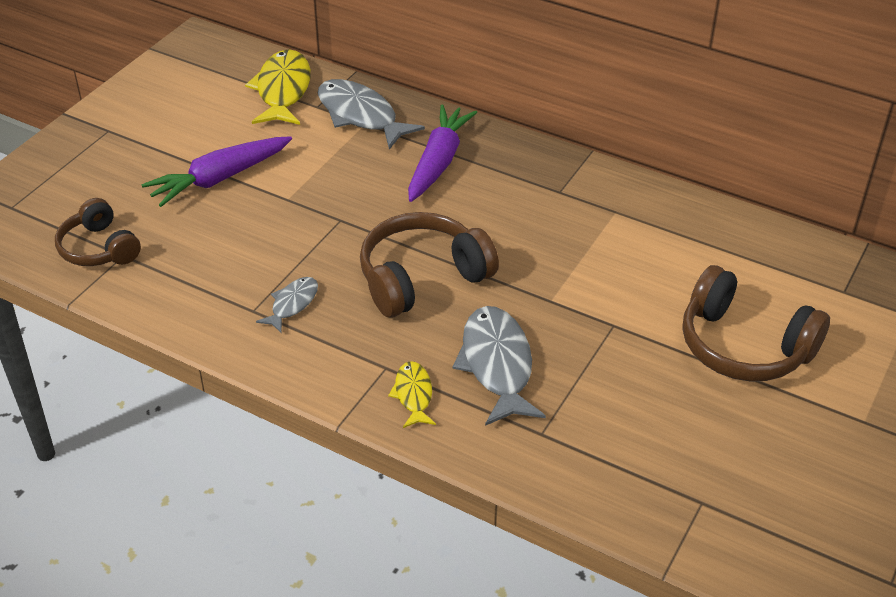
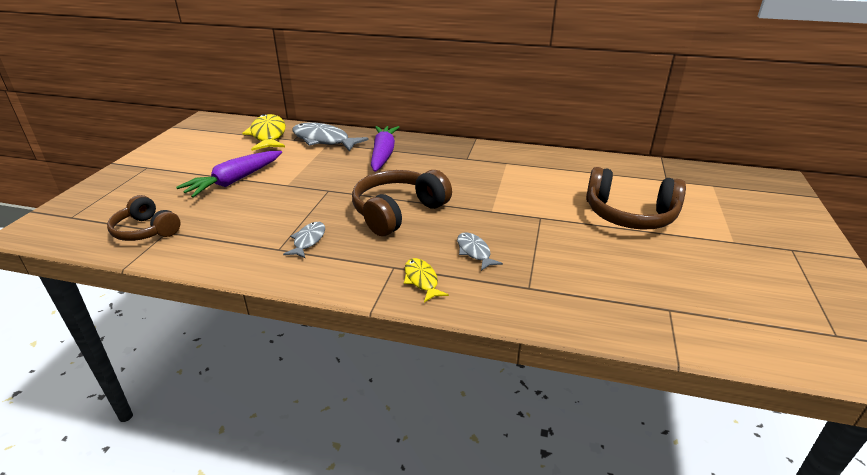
camera: 15 degrees left, 10 degrees down
grey fish [452,306,546,426] -> grey fish [457,232,503,271], size x0.54

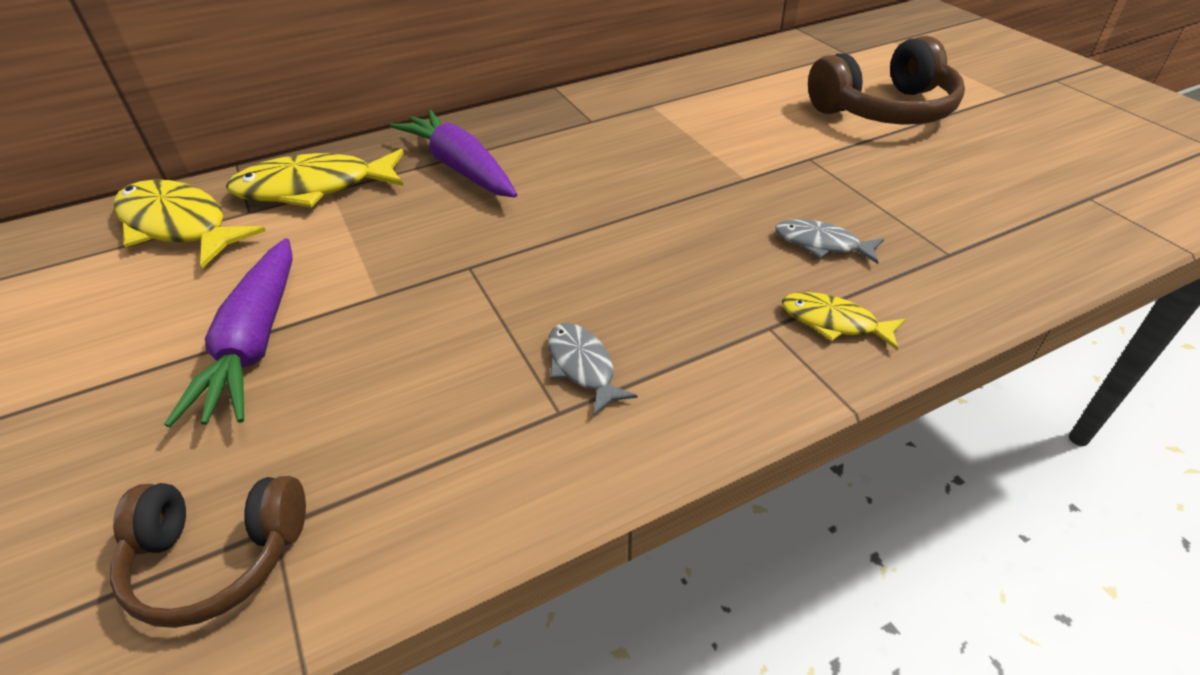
camera: 40 degrees left, 10 degrees up
grey fish [292,122,369,151] -> yellow fish [226,149,404,208]
brown headphones [352,170,452,236] -> none

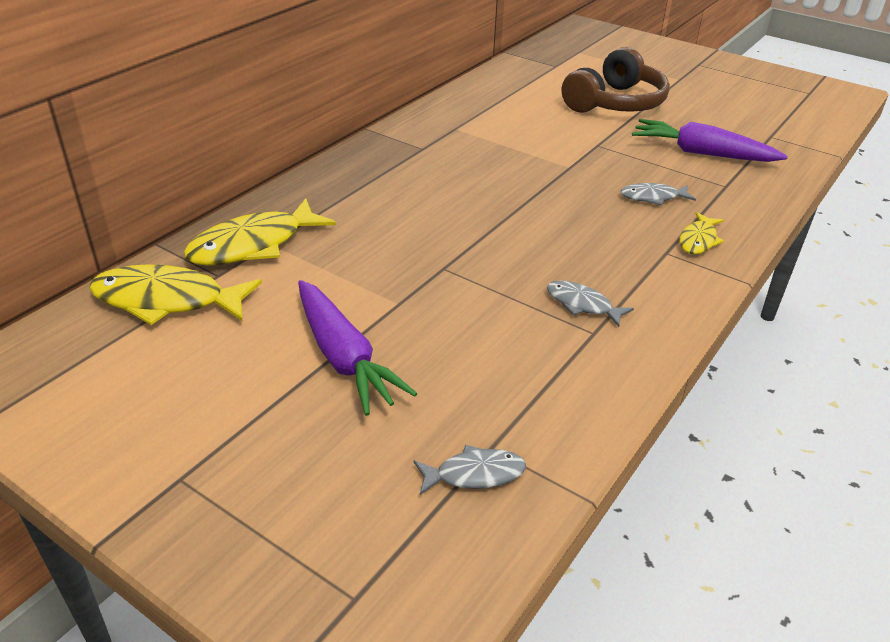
camera: 30 degrees left, 5 degrees down
brown headphones [110,476,306,628] -> grey fish [414,445,526,495]
purple carrot [390,110,517,198] -> purple carrot moved to [632,119,788,162]
yellow fish [782,292,906,351] -> yellow fish turned 60 degrees counterclockwise [680,212,724,254]

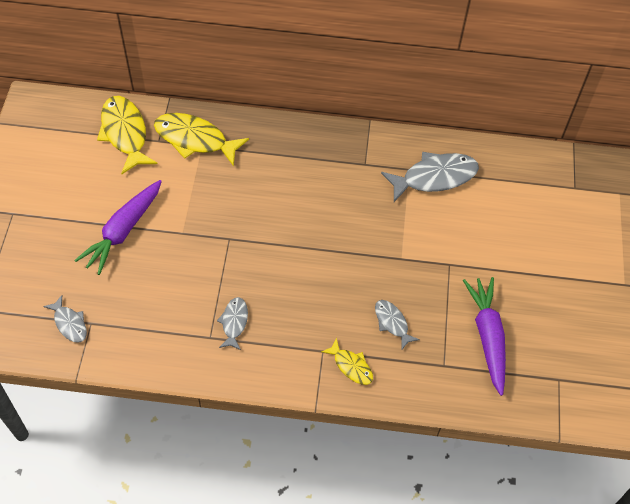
camera: 60 degrees right, 20 degrees up
brown headphones [562,47,670,113] -> none
yellow fish [680,212,724,254] -> yellow fish turned 135 degrees counterclockwise [321,338,373,385]
none -> grey fish [381,152,479,202]

